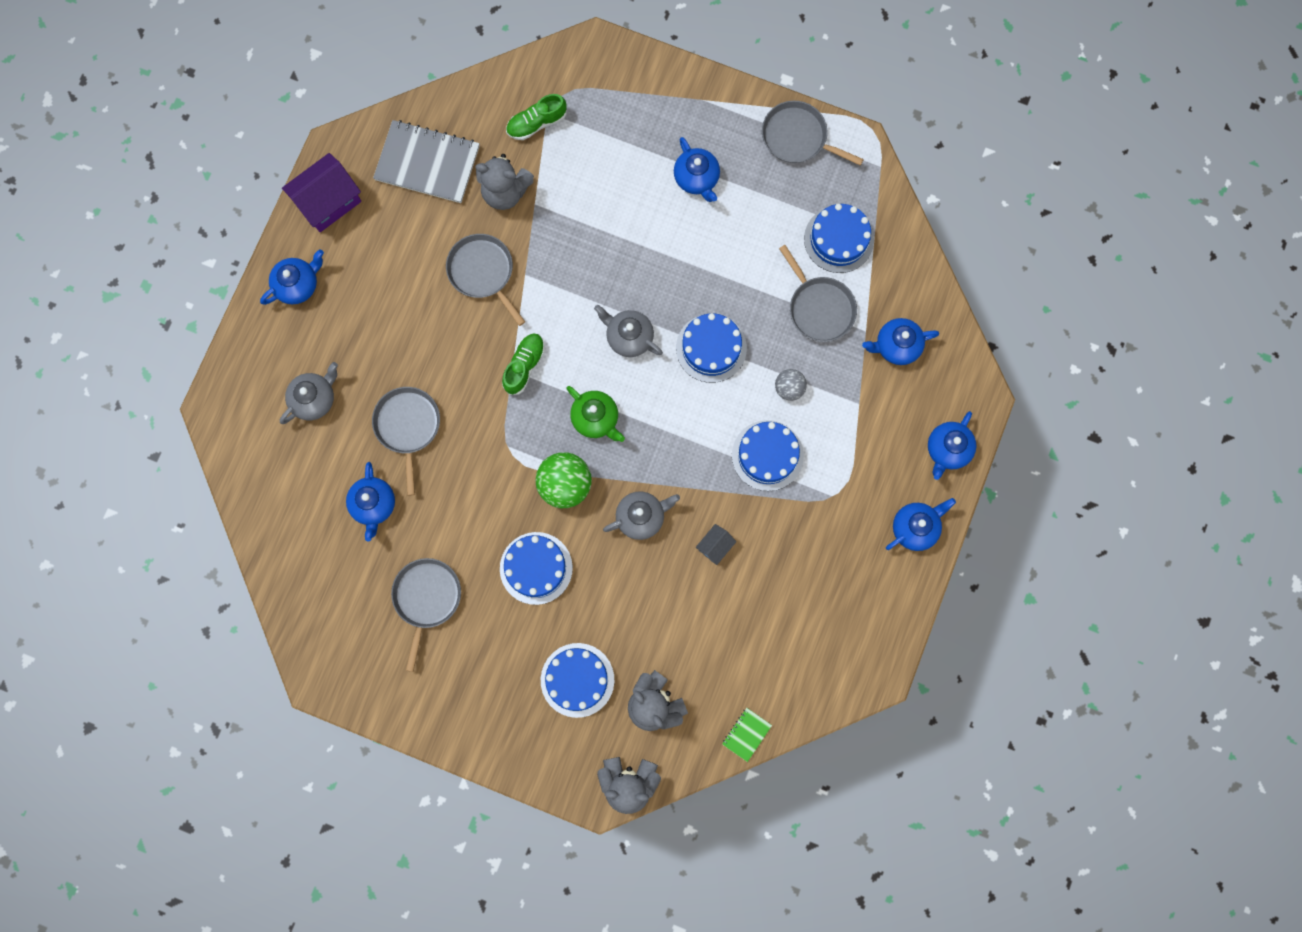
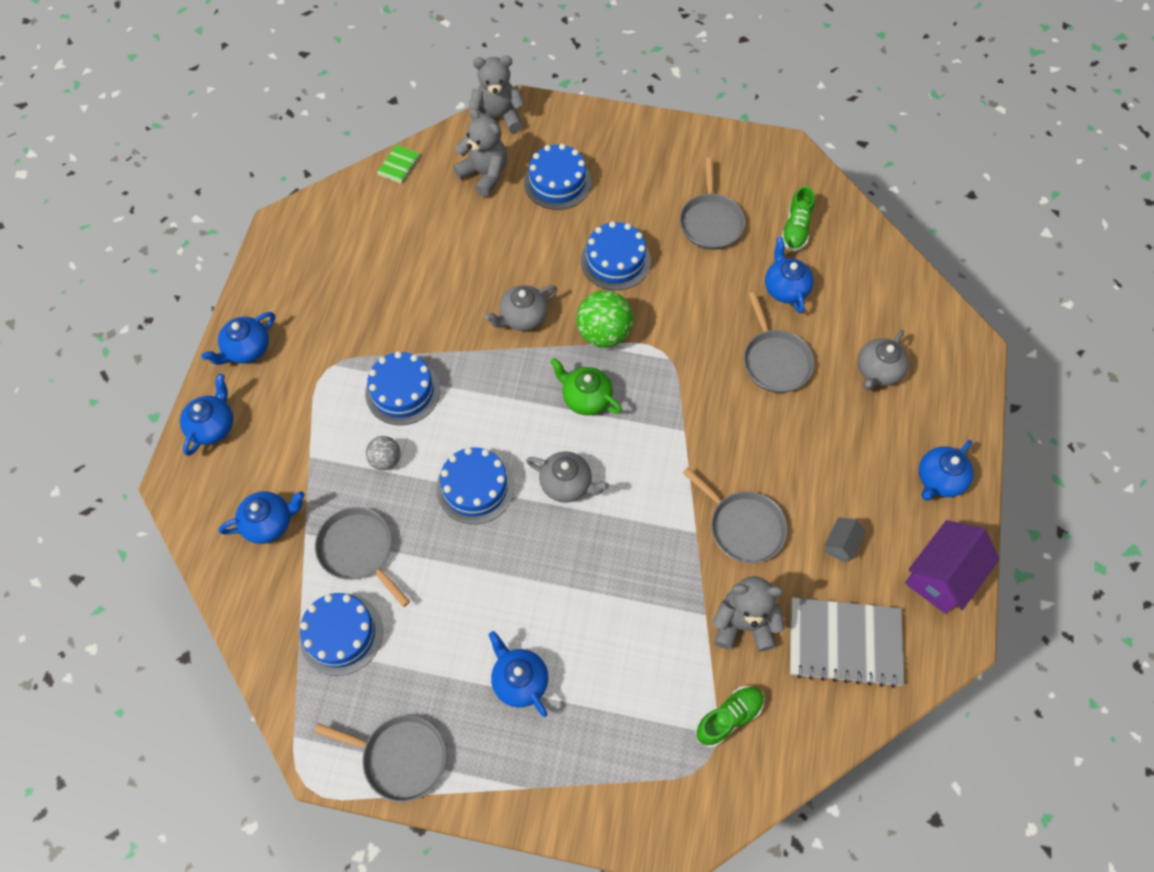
camera: 170 degrees right, 15 degrees down
green shoe [502,333,545,395] -> green shoe moved to [782,186,815,251]
grey house [696,524,737,565] -> grey house moved to [824,517,866,563]

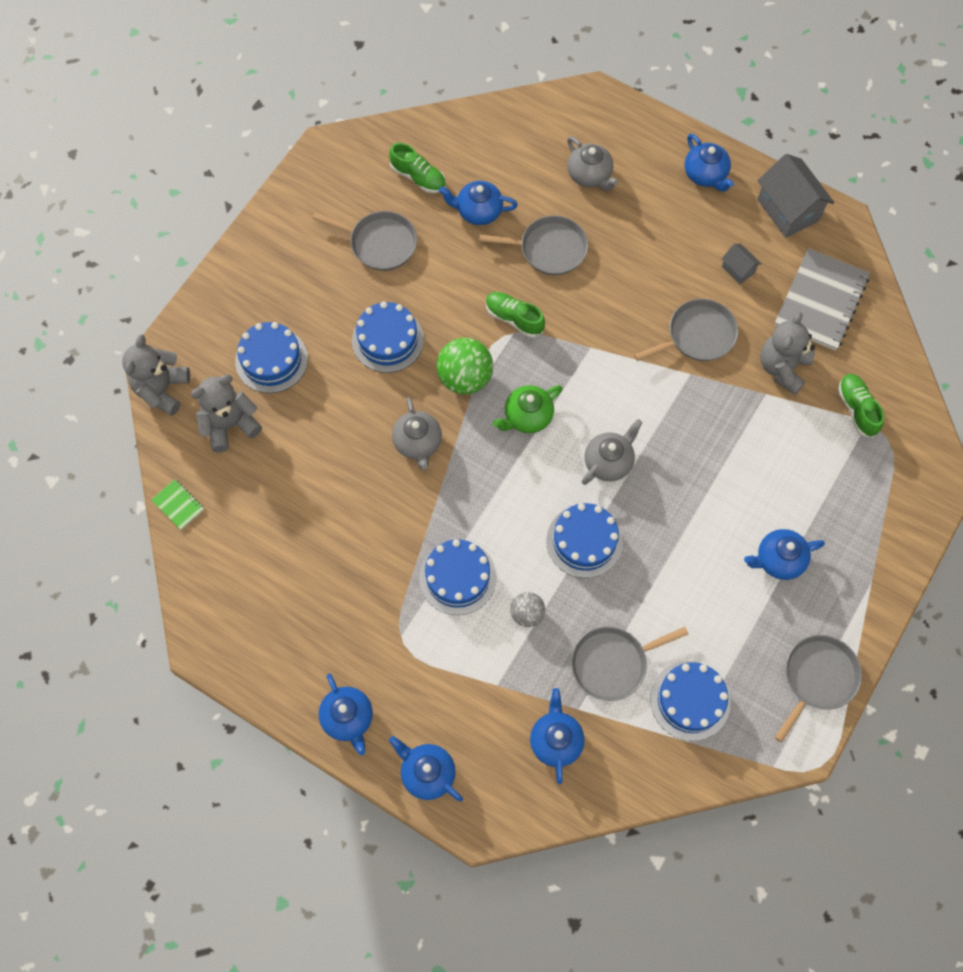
camera: 70 degrees left, 5 degrees up
purple house [905,520,1000,614] -> grey house [757,154,834,238]
none -> green shoe [486,292,545,338]

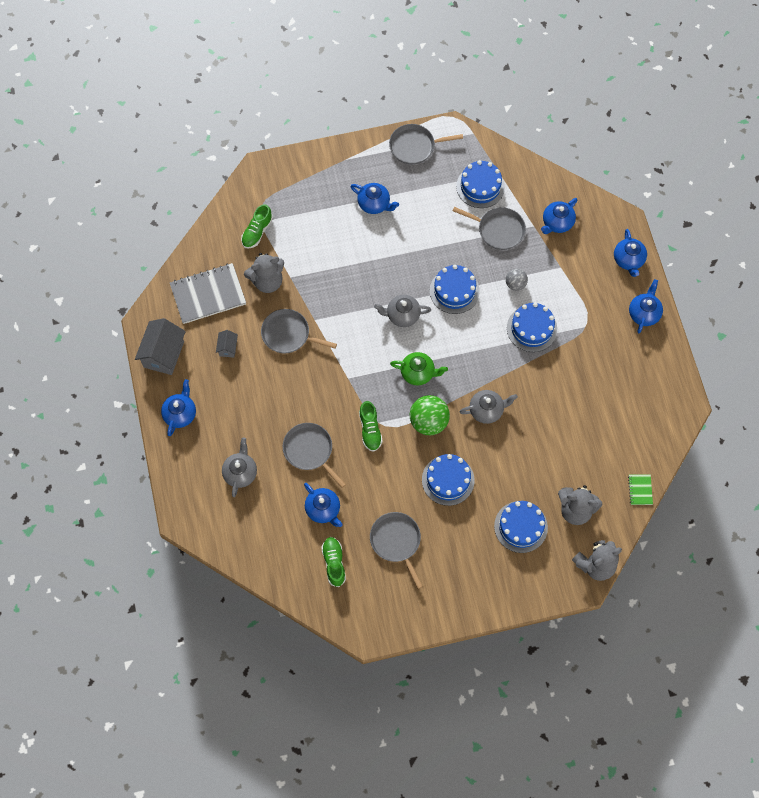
camera: 135 degrees left, 0 degrees up
grey teapot [392,397,442,470] -> grey teapot turned 45 degrees clockwise [460,390,518,424]

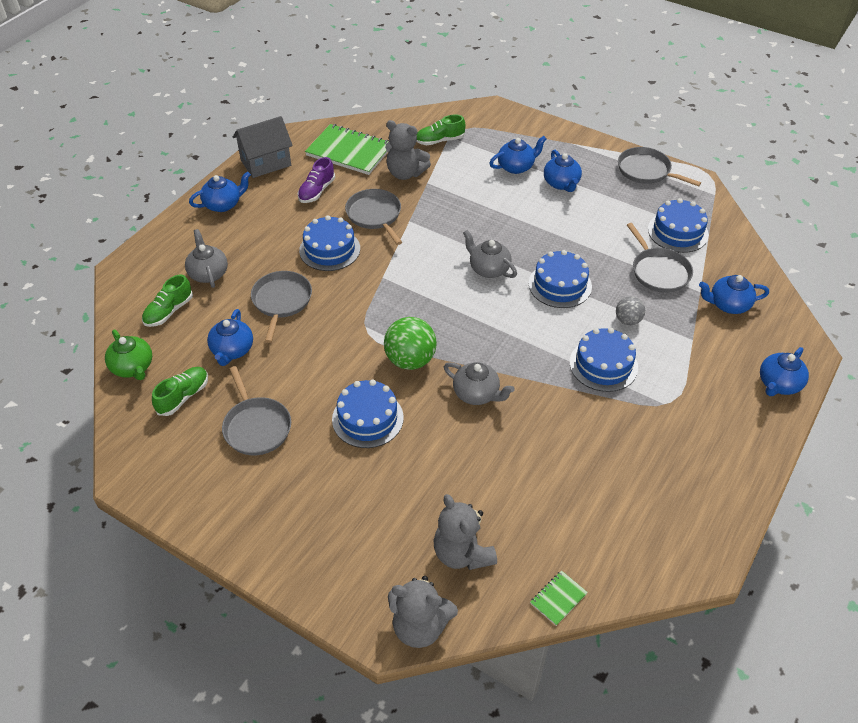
camera: 45 degrees right, 20 degrees down
grey notebook [170,263,246,324] -> green notebook [305,124,389,175]
grey house [216,330,238,358] -> purple shoe [298,157,335,203]
grey teapot [222,438,257,497] -> grey teapot turned 75 degrees counterclockwise [185,229,228,288]
green shoe [359,401,383,452] -> green shoe moved to [142,275,193,327]
grey pan [370,512,423,589] -> grey pan turned 135 degrees clockwise [222,366,291,455]
green teapot [390,352,448,385] -> green teapot moved to [105,330,152,380]
blue cake [494,501,548,553] -> blue cake moved to [299,215,360,271]
blue teapot [629,279,663,333] -> blue teapot moved to [489,136,547,174]

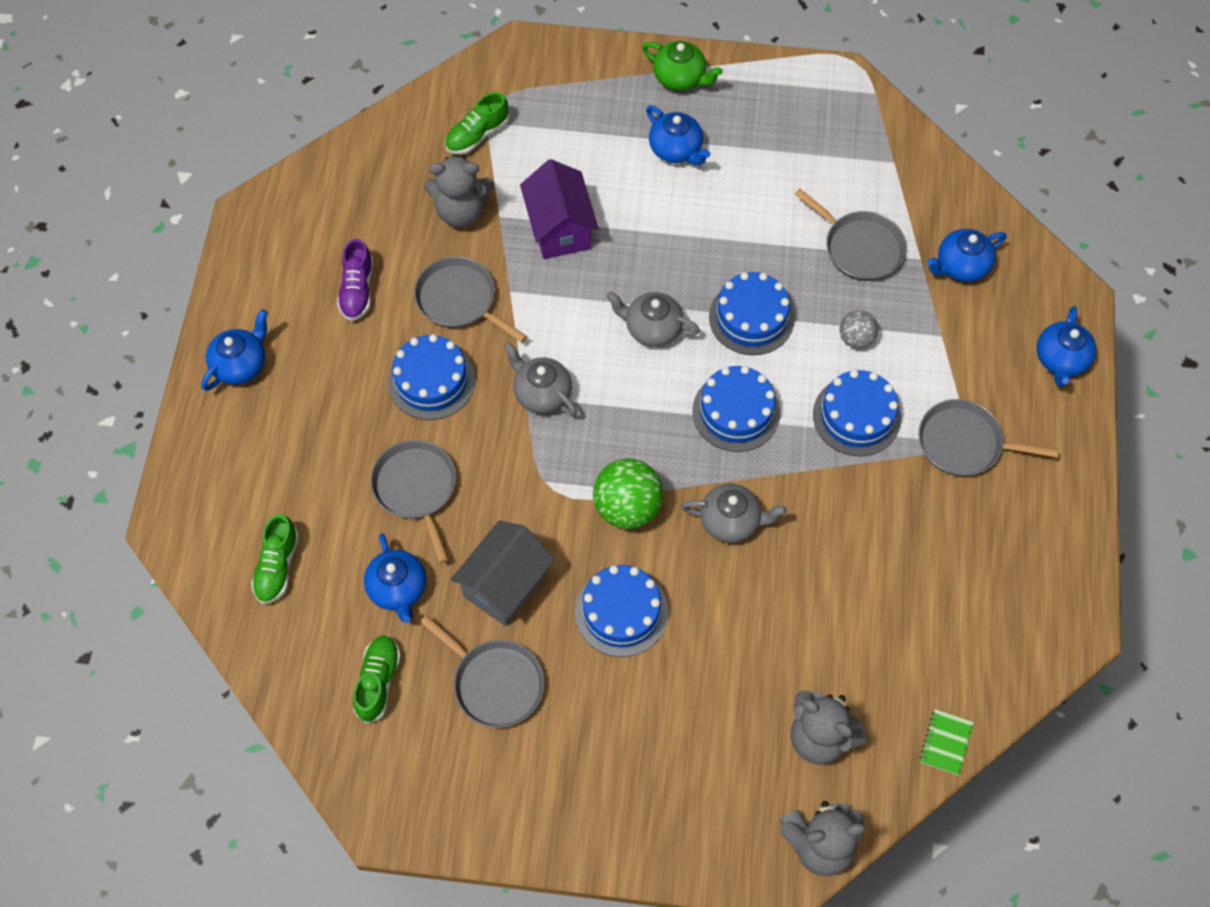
camera: 25 degrees left, 15 degrees up
green teapot [105,330,152,380] -> green teapot moved to [642,41,723,91]
grey teapot [185,229,228,288] -> grey teapot moved to [504,342,577,416]
grey house [233,116,293,178] -> grey house moved to [451,521,555,626]
green notebook [305,124,389,175] -> none
blue teapot [489,136,547,174] -> none
grey pan [618,147,701,186] -> grey pan moved to [919,399,1059,476]
blue cake [648,198,709,253] -> blue cake moved to [692,366,781,452]
none -> purple house [520,159,598,259]

